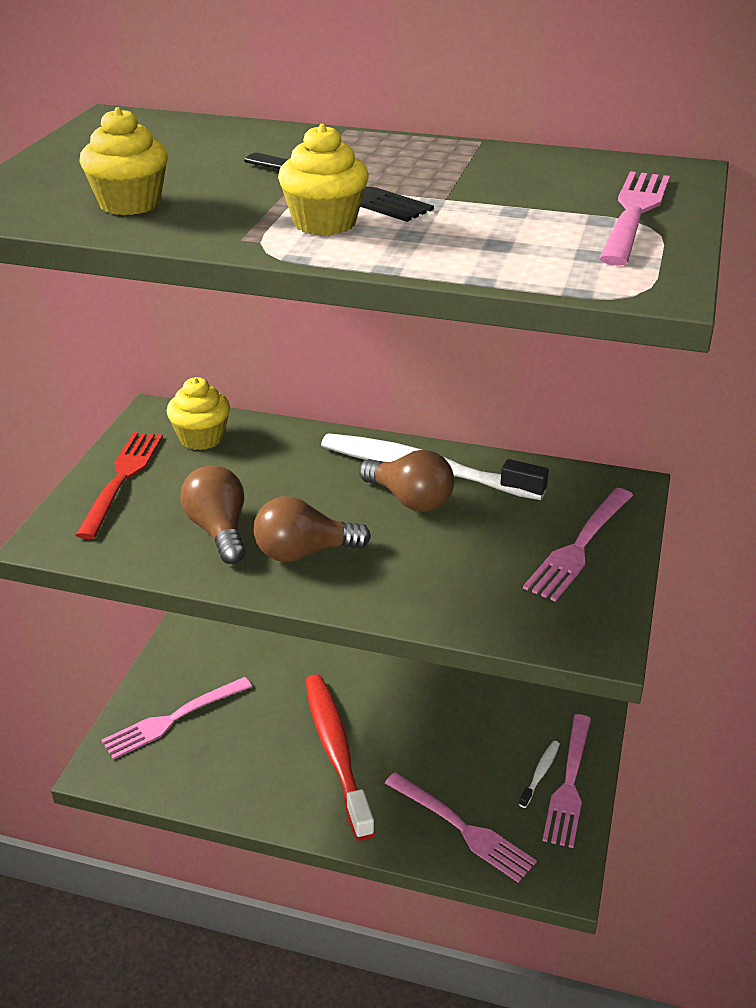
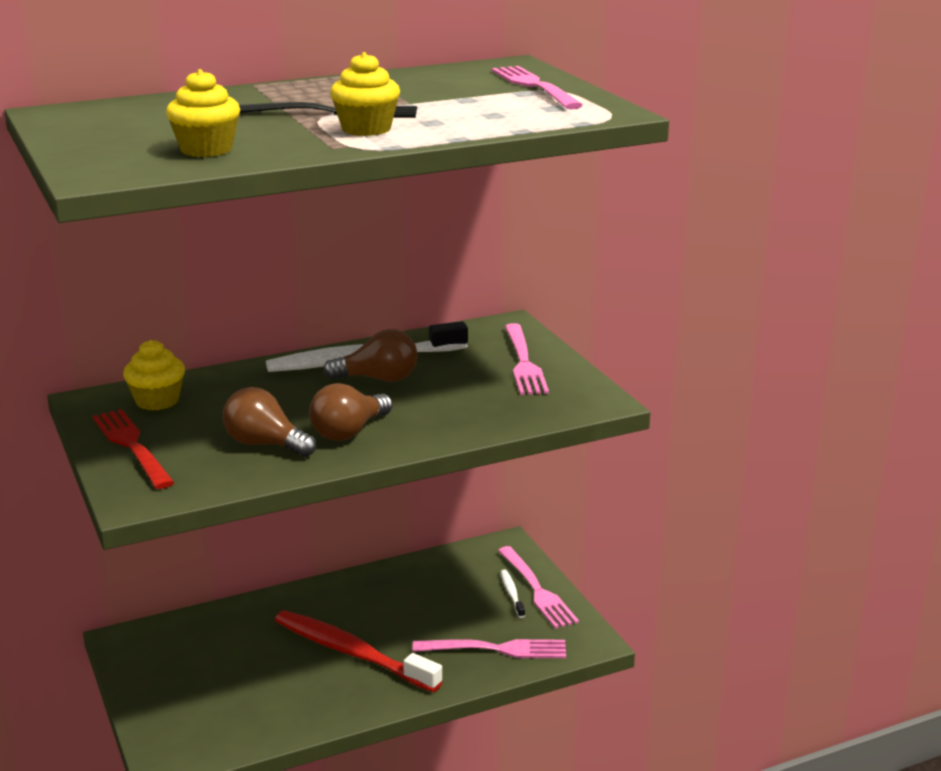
camera: 40 degrees left, 10 degrees down
pink fork [101,677,252,760] -> none

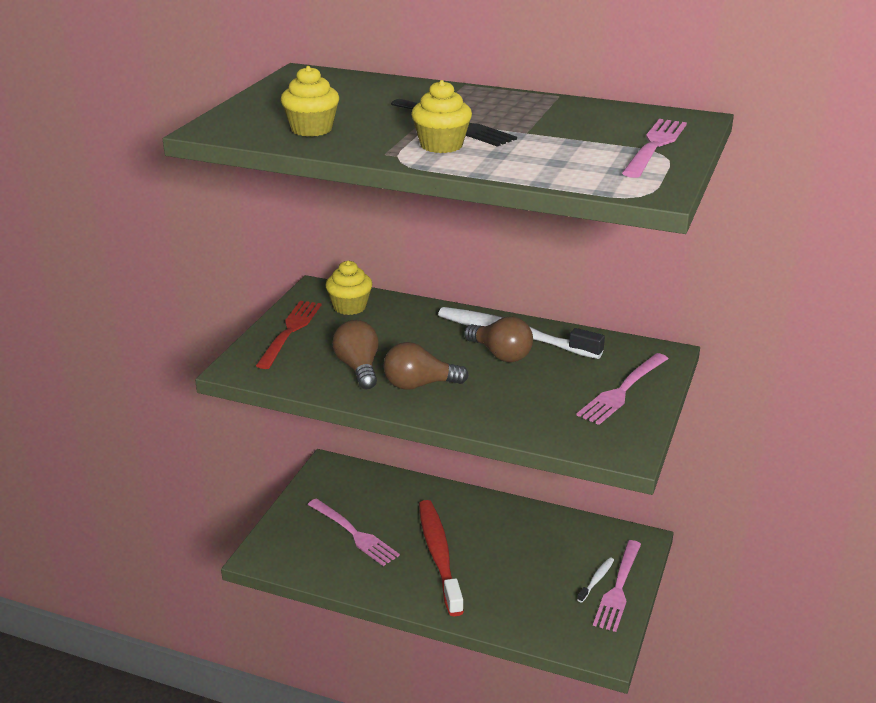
camera: 45 degrees right, 5 degrees up
pink fork [413,639,566,658] -> pink fork moved to [307,498,400,566]

